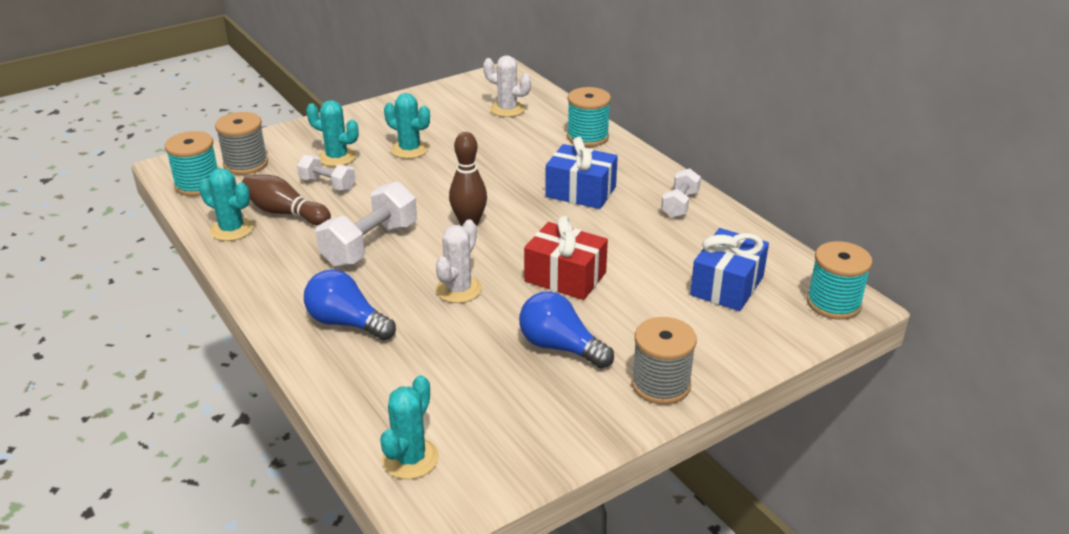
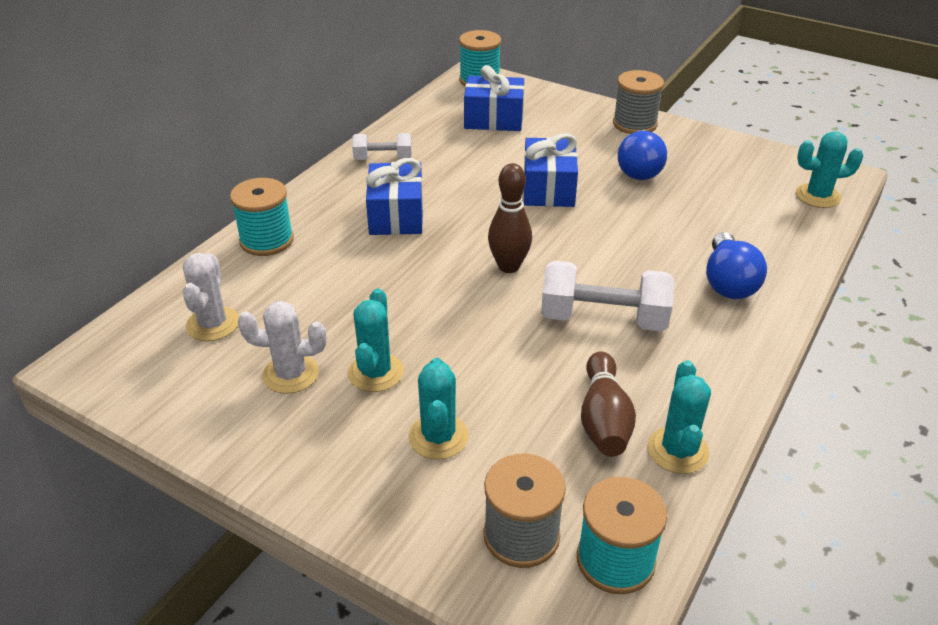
camera: 115 degrees left, 5 degrees up
white dumbbell [297,155,356,191] -> none
white cactus [435,219,482,303] -> white cactus moved to [238,301,326,394]
red gift [524,216,608,300] -> blue gift [524,133,578,207]

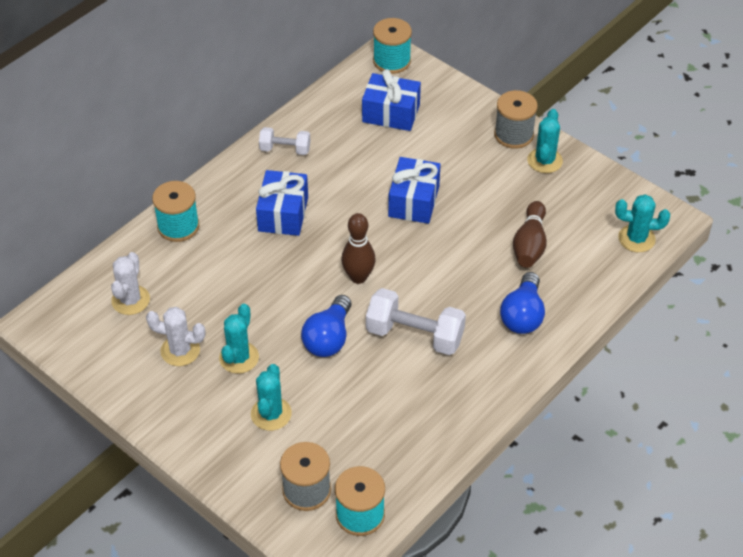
camera: 10 degrees right, 10 degrees up
brown bowling pin [581,351,636,457] -> brown bowling pin moved to [513,201,547,268]
blue light bulb [618,130,667,180] -> blue light bulb moved to [301,295,352,357]
turquoise cactus [647,360,711,474] -> turquoise cactus moved to [527,109,563,173]

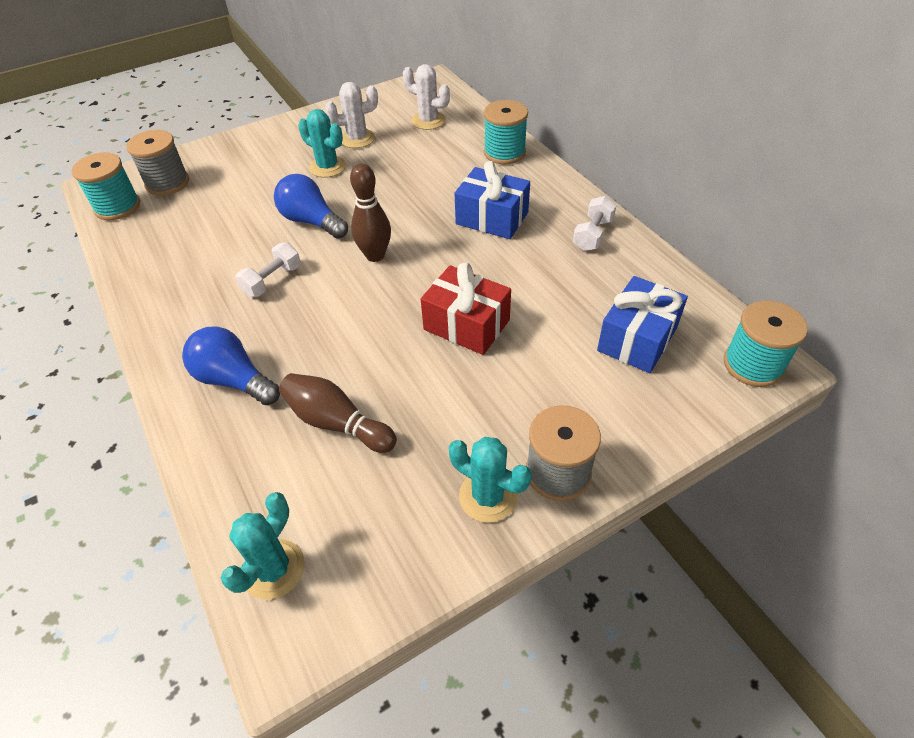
camera: 110 degrees right, 0 degrees up
white cactus [146,307,205,366] -> white cactus turned 45 degrees clockwise [325,82,378,148]
turquoise cactus [251,364,292,431] -> none
white dumbbell [366,288,466,355] -> white dumbbell [235,242,301,297], size x0.59
blue gift [388,157,441,224] -> red gift [421,262,511,355]

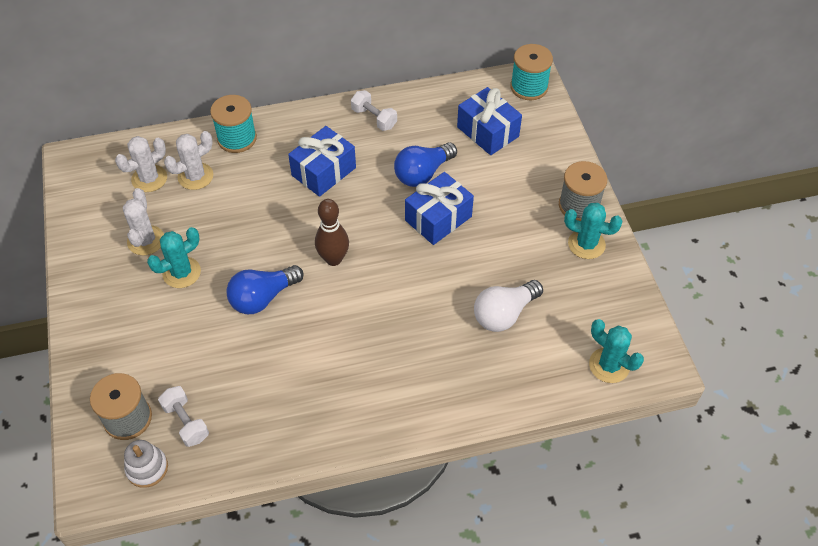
camera: 75 degrees left, 5 degrees up
turquoise spool [72,152,140,220] -> white stacking toy [124,440,168,488]
blue light bulb [182,326,280,405] -> blue light bulb moved to [394,143,457,187]
white dumbbell [235,242,301,297] -> white dumbbell moved to [158,386,209,447]
brown bowling pin [279,373,397,453] -> white light bulb [474,280,543,332]
red gift [421,262,511,355] -> blue gift [405,172,474,245]
turquoise cactus [449,437,532,523] -> turquoise cactus turned 60 degrees clockwise [564,203,623,259]
none -> white cactus [164,131,213,190]

